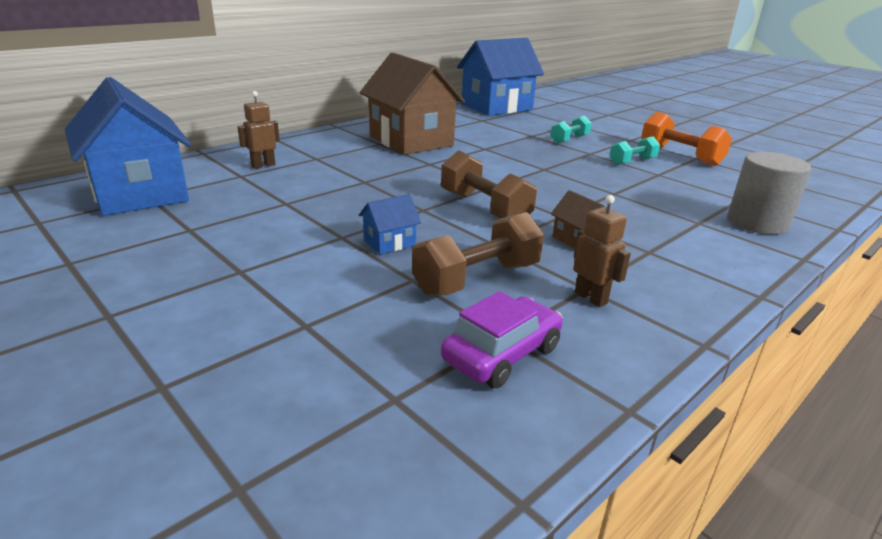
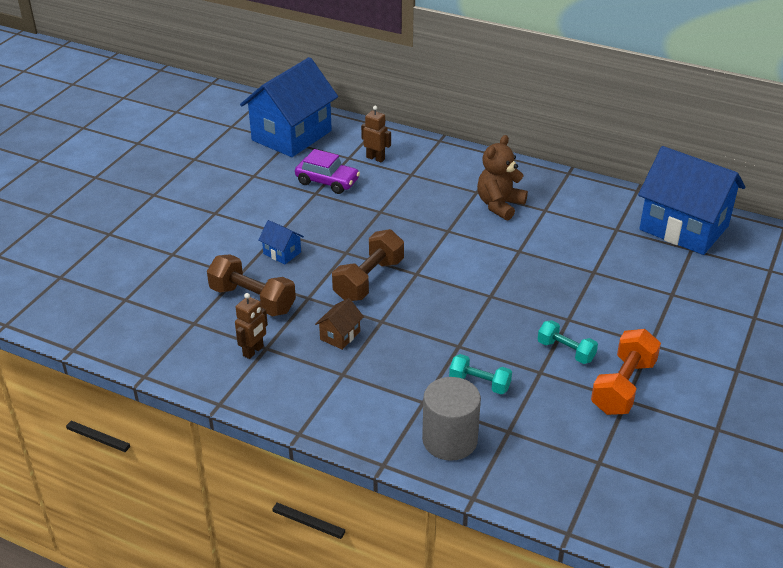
camera: 70 degrees right, 10 degrees up
brown house [360,53,465,155] -> brown teddy bear [477,135,528,220]
purple car [441,291,563,388] -> purple car moved to [295,149,360,194]
turquoise dumbbell [550,116,592,144] -> turquoise dumbbell moved to [449,354,512,394]

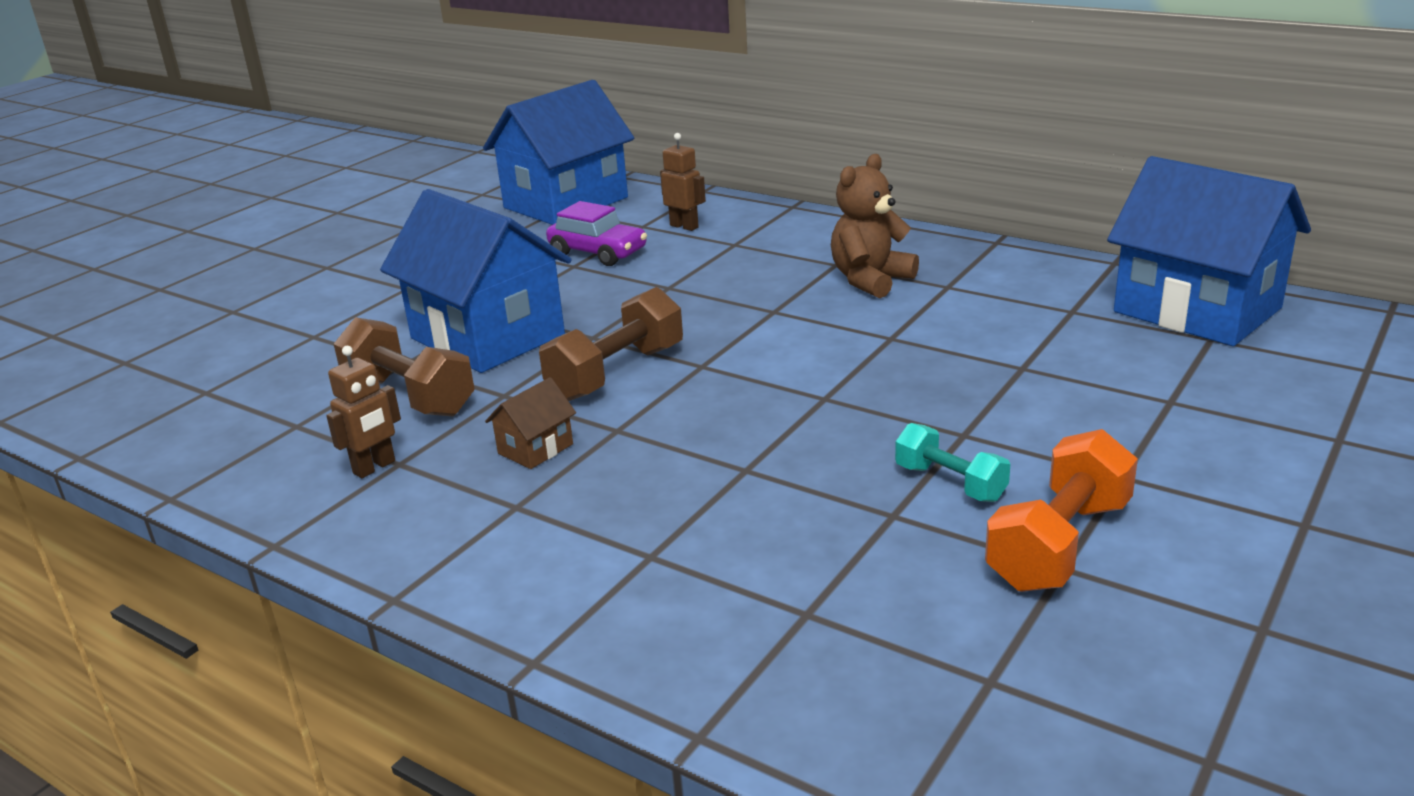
camera: 10 degrees right, 10 degrees down
blue house [258,220,304,264] -> blue house [380,189,572,373], size x2.48
grey cylinder [422,377,481,461] -> none
turquoise dumbbell [449,354,512,394] -> none

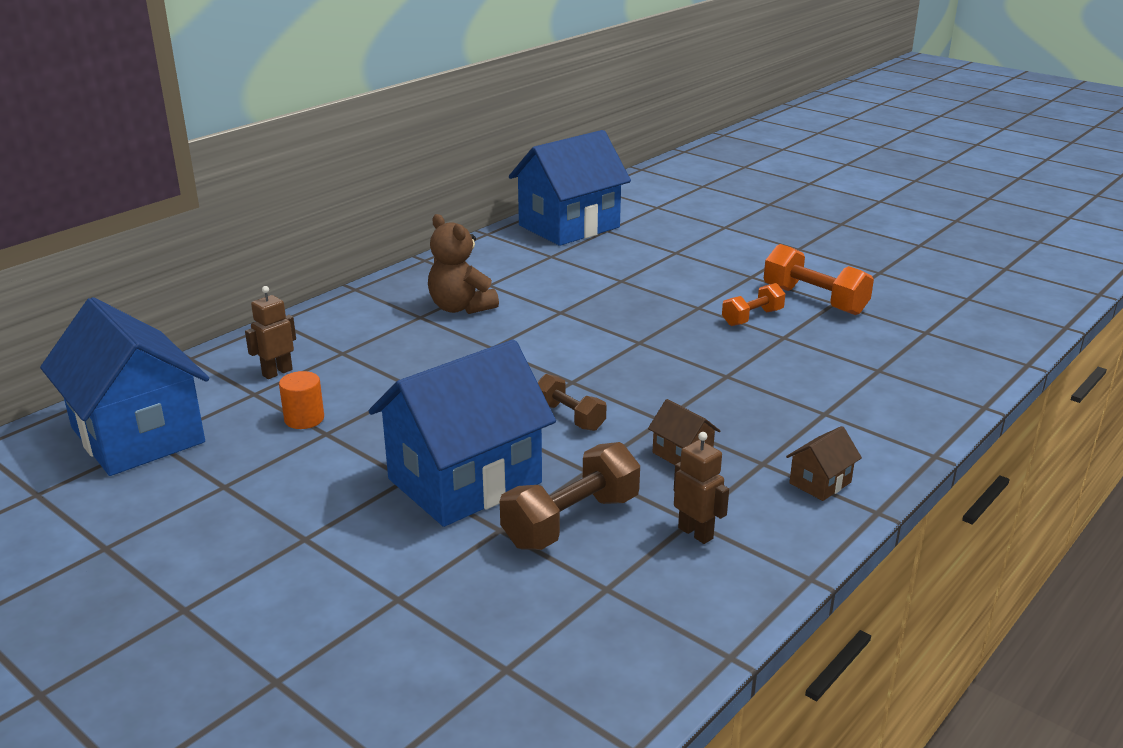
camera: 85 degrees left, 0 degrees up
brown dumbbell [539,287,683,401] -> brown dumbbell [537,374,606,431], size x0.62
purple car [546,201,647,266] -> orange cylinder [279,371,324,429]
turquoise dumbbell [895,423,1010,502] -> orange dumbbell [722,283,785,326]
none -> brown house [786,426,862,501]

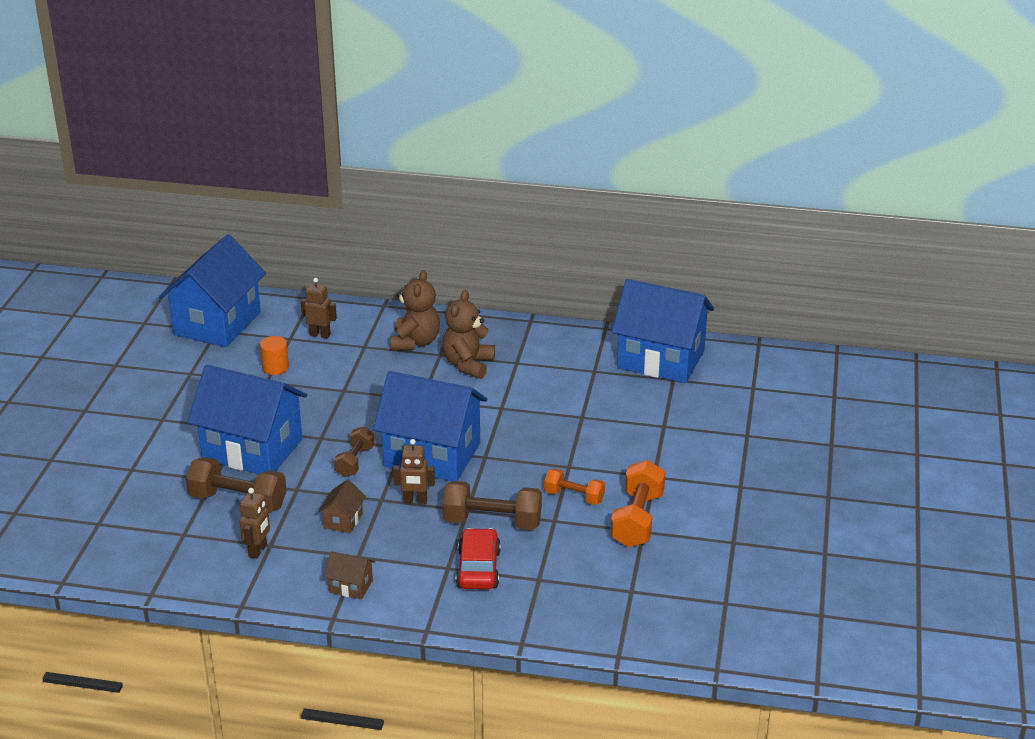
camera: 60 degrees right, 5 degrees up
none -> blue house [373,371,487,481]
none -> brown teddy bear [390,270,440,351]
none -> brown robot [393,439,435,504]
none -> brown dumbbell [443,481,542,530]
none -> red car [456,528,501,589]

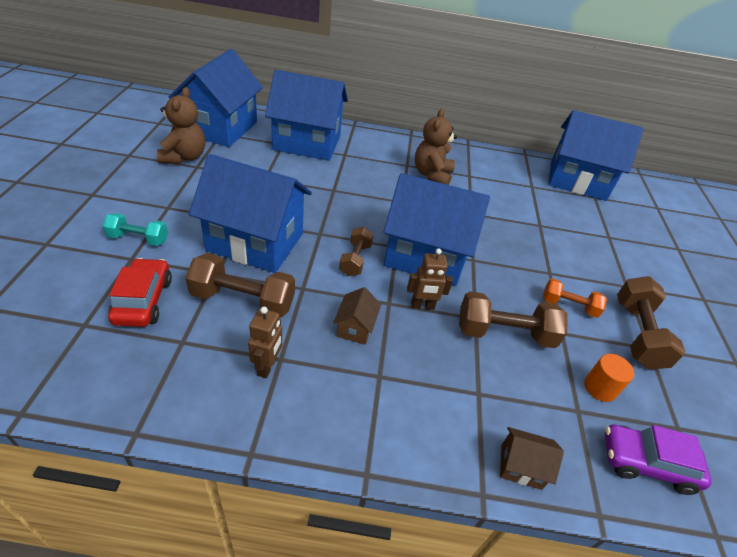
camera: 10 degrees left, 10 degrees up
orange cylinder [260,336,289,375] -> orange cylinder moved to [584,354,634,402]
brown robot [301,278,337,339] -> blue house [265,70,348,161]
brown house [324,551,375,600] -> brown house moved to [500,427,564,490]
brown teddy bear [390,270,440,351] -> brown teddy bear moved to [157,87,205,164]
red car [456,528,501,589] -> red car moved to [108,258,172,327]
orange dumbbell [611,460,666,547] -> brown dumbbell [617,276,686,370]
none -> turquoise dumbbell [102,213,168,246]
none -> purple car [605,425,712,495]

